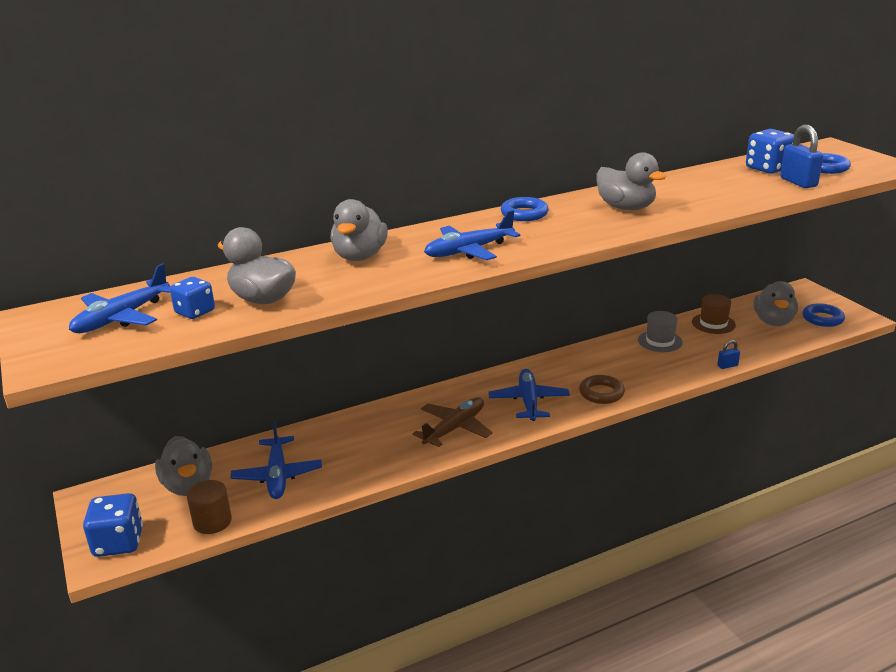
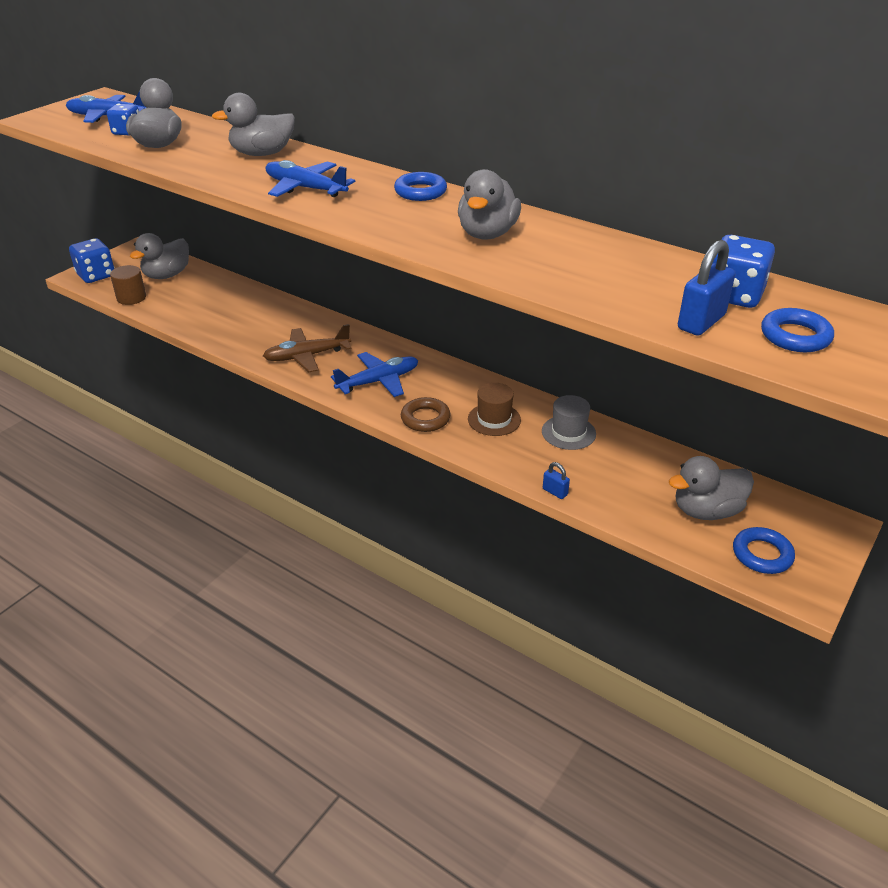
camera: 60 degrees right, 10 degrees up
blue plane [230,421,322,499] -> none
brown plane [413,397,492,447] -> brown plane turned 150 degrees clockwise [263,324,352,372]
brown hat [692,294,736,334] -> brown hat moved to [468,383,521,436]

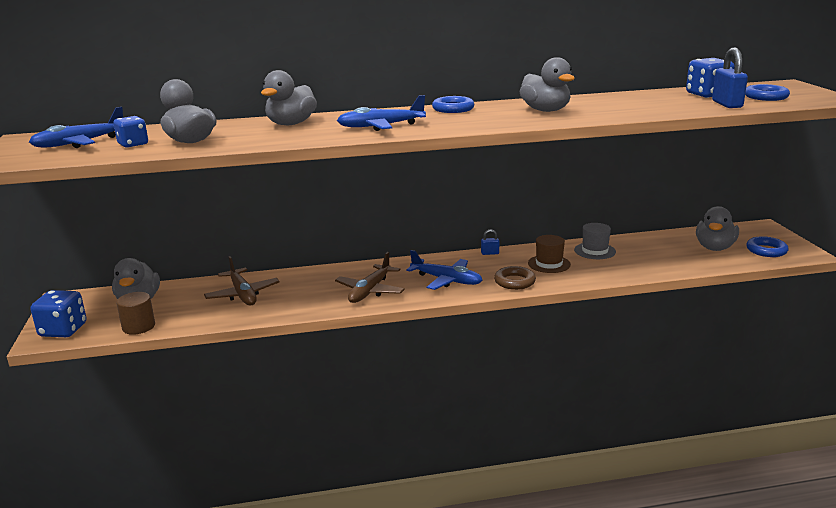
camera: 45 degrees left, 15 degrees down
blue plane [331,352,418,397] -> blue plane turned 105 degrees clockwise [406,250,482,290]
blue padlock [543,462,570,499] -> blue padlock moved to [481,229,499,255]
none -> brown plane [204,256,280,306]

